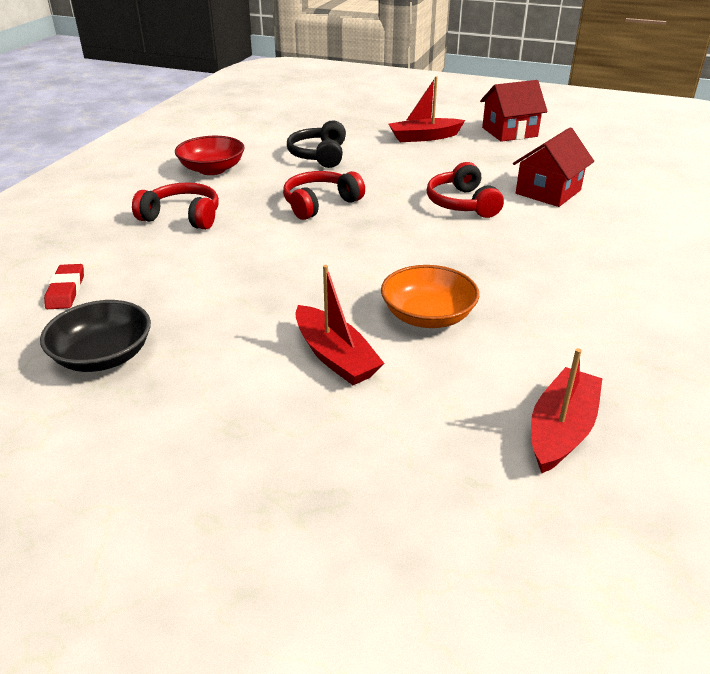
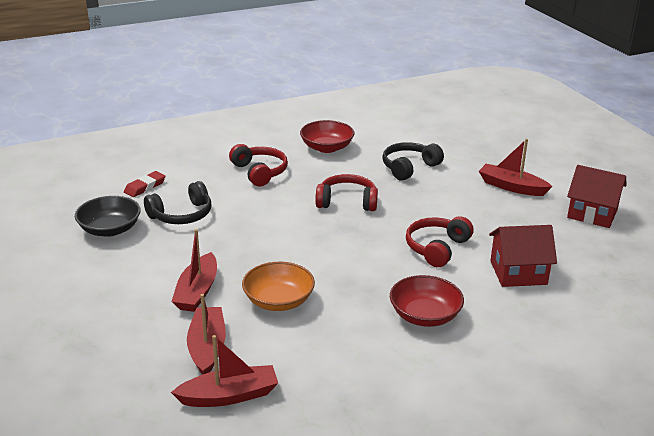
camera: 45 degrees right, 5 degrees down
none -> black headphones [144,181,211,224]
none -> red boat [187,294,226,375]
none -> red bowl [390,275,464,327]

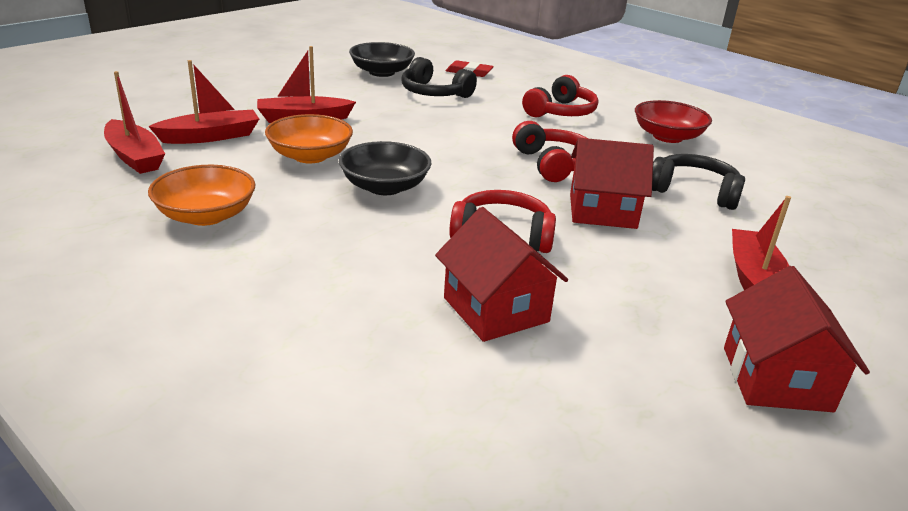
camera: 65 degrees right, 0 degrees up
red bowl [390,275,464,327] -> none
none -> orange bowl [148,165,255,226]
none -> black bowl [339,141,432,195]
none -> red house [570,138,654,229]

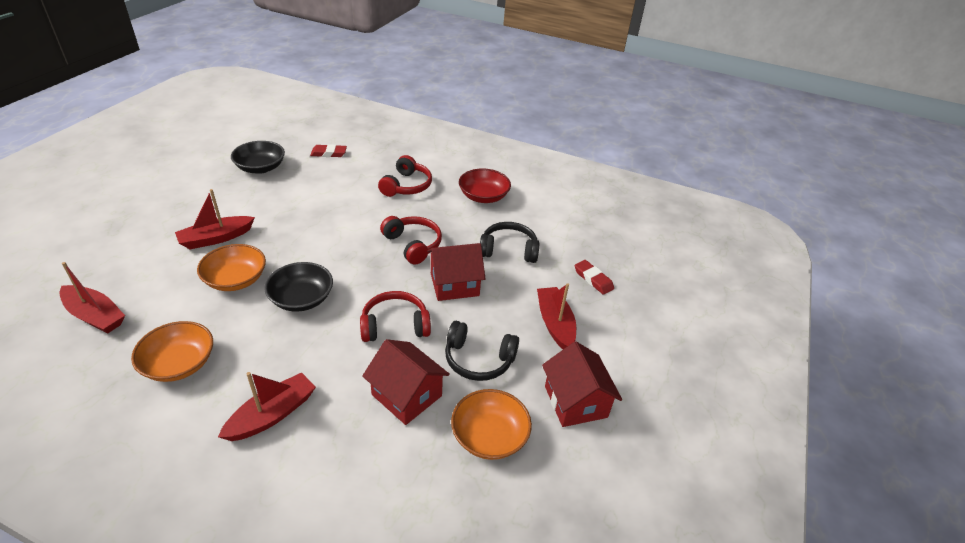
camera: 20 degrees left, 10 degrees up
red boat [148,60,259,144] -> red boat moved to [218,372,316,441]
black headphones [402,57,477,98] -> black headphones moved to [445,321,519,381]
none -> orange bowl [451,389,532,460]
none -> red eraser [575,260,614,295]

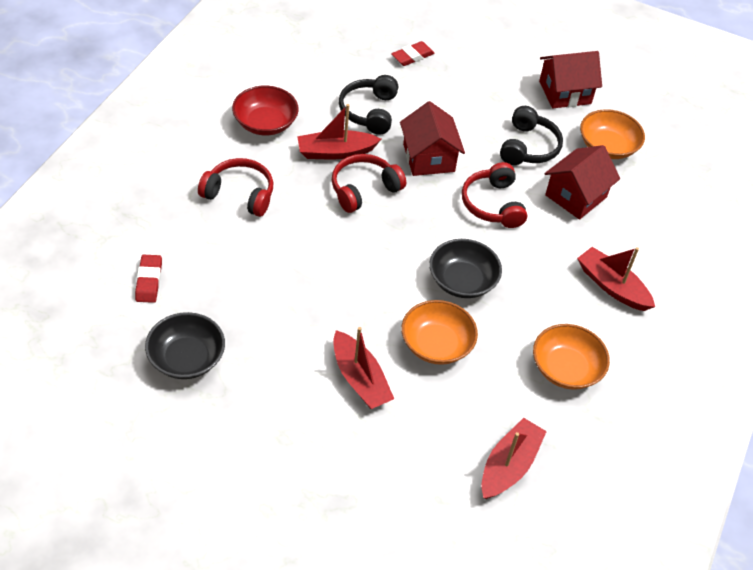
camera: 90 degrees left, 10 degrees up
red boat [537,283,576,349] -> red boat moved to [297,104,381,159]

